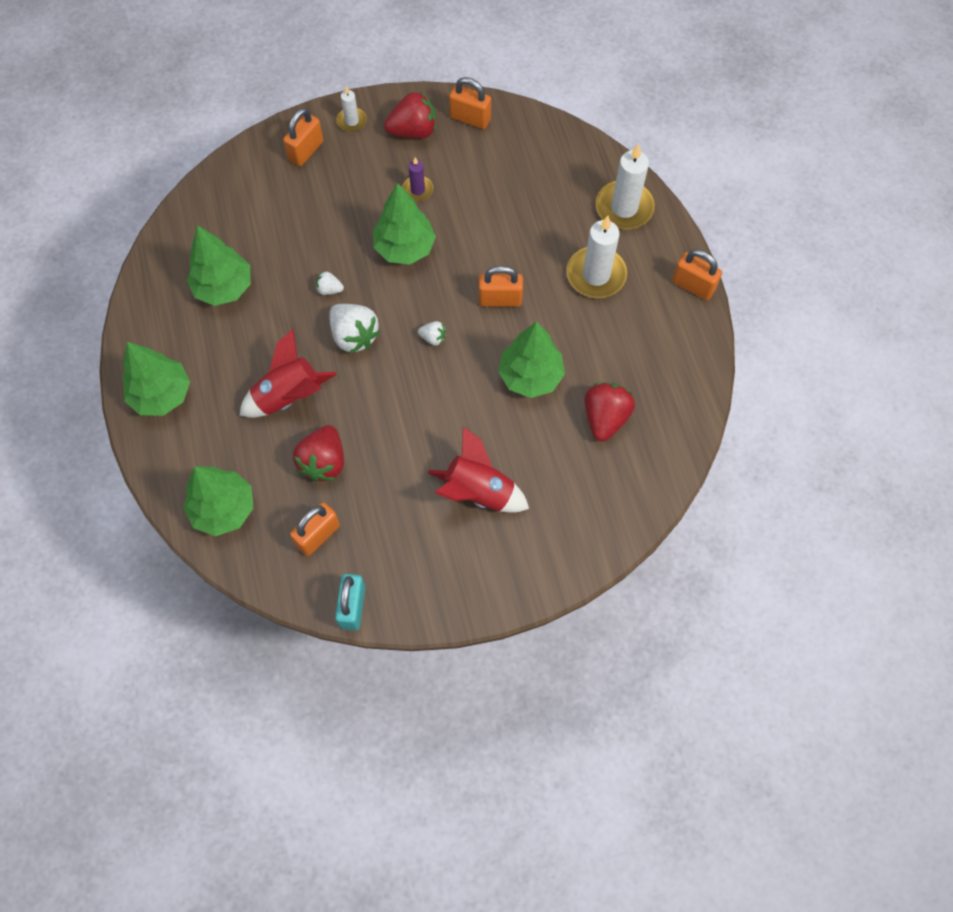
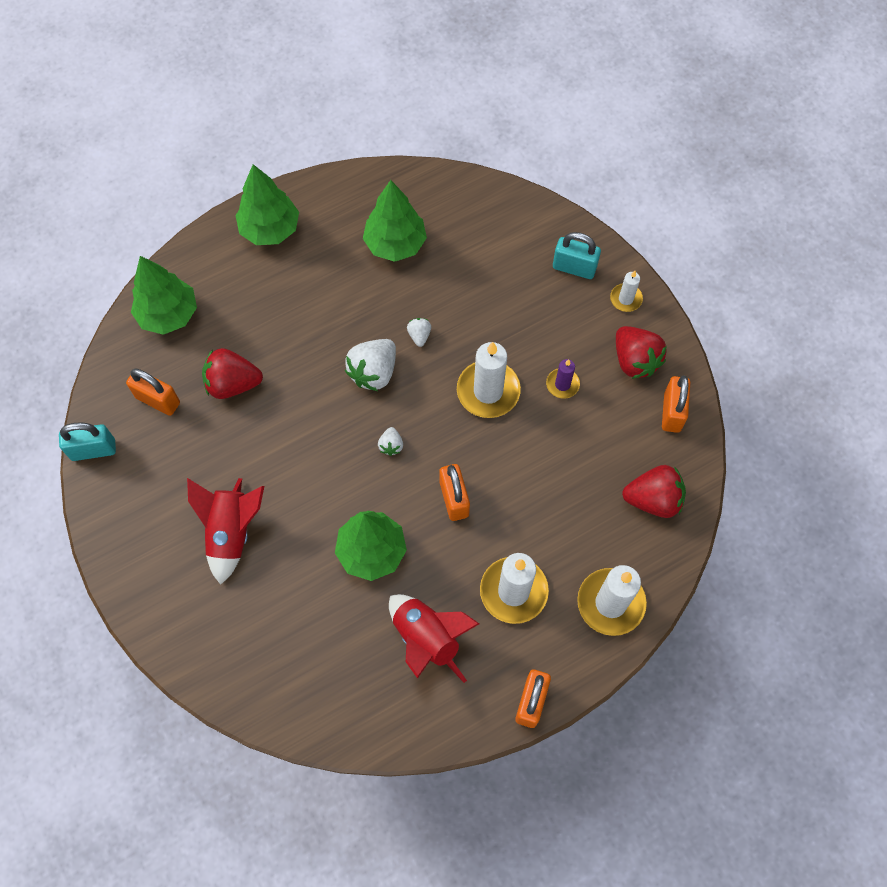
camera: 75 degrees right, 0 degrees up
red rocket [239,329,337,418] -> red rocket moved to [389,594,479,683]
orange padlock [283,108,323,166] -> turquoise padlock [553,232,601,279]
green tree [373,183,436,264] -> white candle [457,342,521,418]
red strawberry [585,382,635,442] -> red strawberry moved to [622,465,686,518]

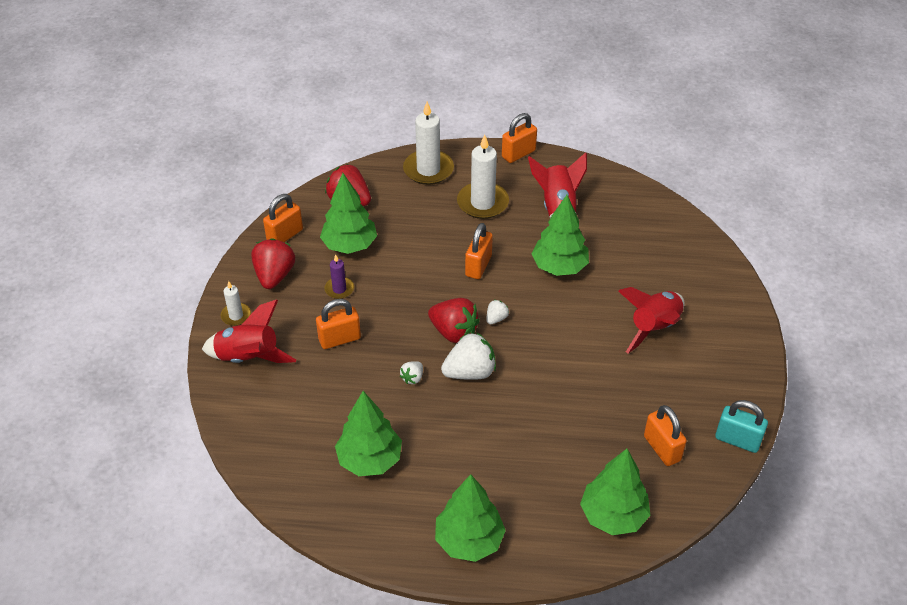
camera: 145 degrees left, 20 degrees down
red strawberry [202,348,263,399] -> red strawberry moved to [428,298,480,343]
white candle [457,342,521,418] -> none
turquoise padlock [553,232,601,279] -> red rocket [202,300,296,363]
none -> orange padlock [316,299,361,349]
none -> green tree [320,173,377,254]

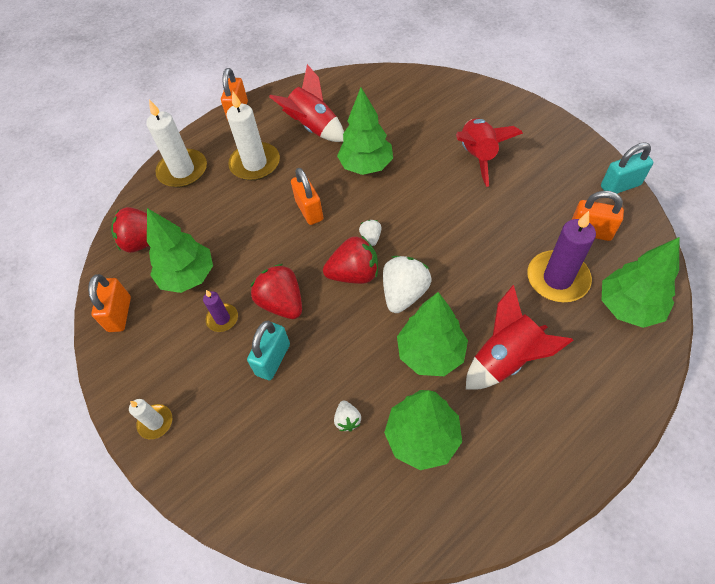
camera: 40 degrees left, 10 degrees up
red rocket [202,300,296,363] -> red rocket moved to [466,285,574,390]
red strawberry [251,238,295,289] -> red strawberry moved to [250,264,302,319]
orange padlock [316,299,361,349] -> turquoise padlock [247,321,290,380]
white strawberry [400,361,423,384] -> white strawberry moved to [334,400,361,431]
green tree [435,474,506,562] -> green tree moved to [397,292,468,376]
none -> purple candle [527,211,596,302]

